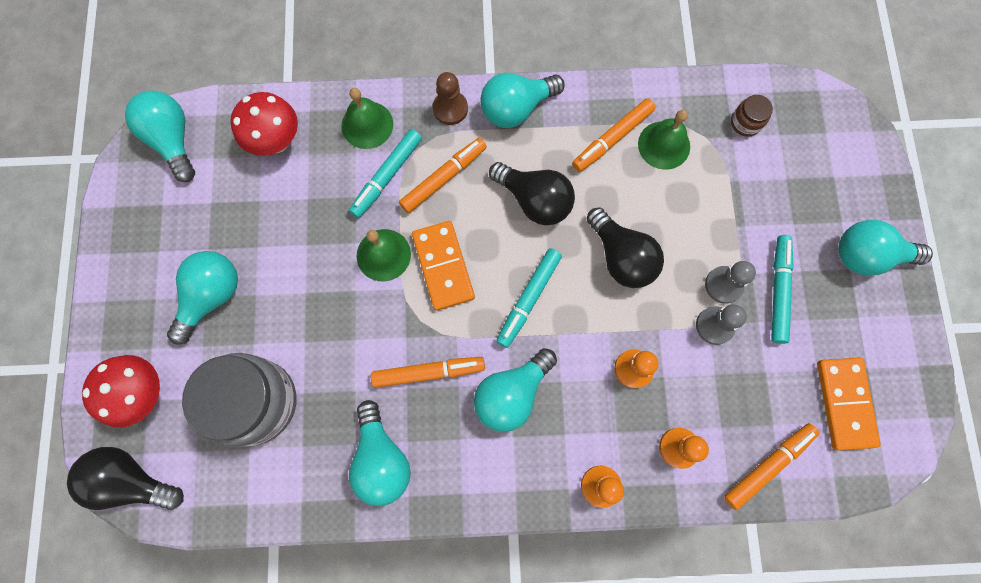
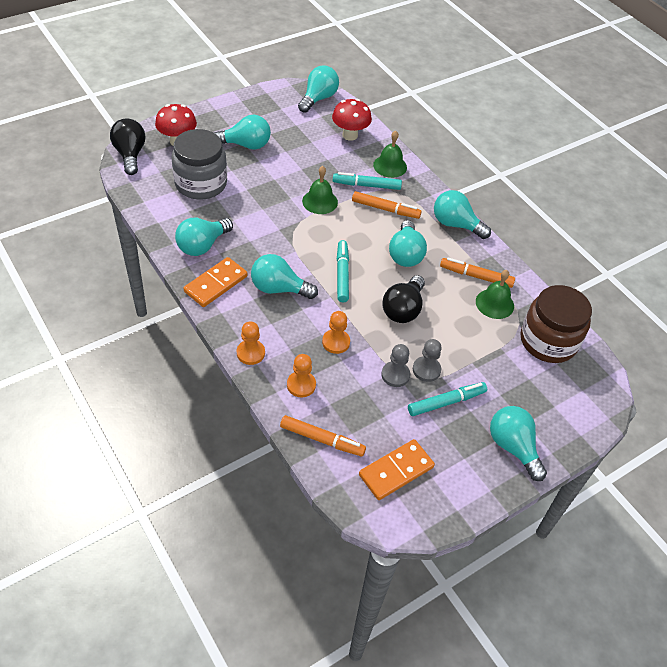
camera: 55 degrees right, 25 degrees down
orange marker [371,357,485,388] -> none
orange domino [412,221,475,311] -> orange domino moved to [183,257,248,307]
brown pawn [433,72,468,125] -> none
black light bulb [489,162,575,225] -> turquoise light bulb [389,220,427,267]
turquoise marker [496,248,562,348] -> turquoise marker turned 90 degrees clockwise [337,240,349,302]
brown jar [731,95,773,137] -> brown jar [521,285,592,363], size x2.39

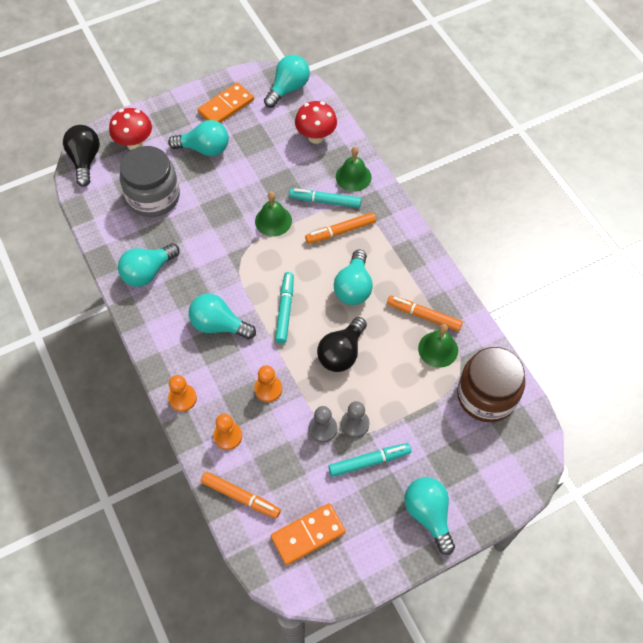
camera: 10 degrees right, 10 degrees up
orange domino [183,257,248,307] -> orange domino moved to [198,82,254,123]
orange marker [352,191,422,219] -> orange marker turned 135 degrees clockwise [305,212,376,244]
turquoise light bulb [434,190,491,239] -> none

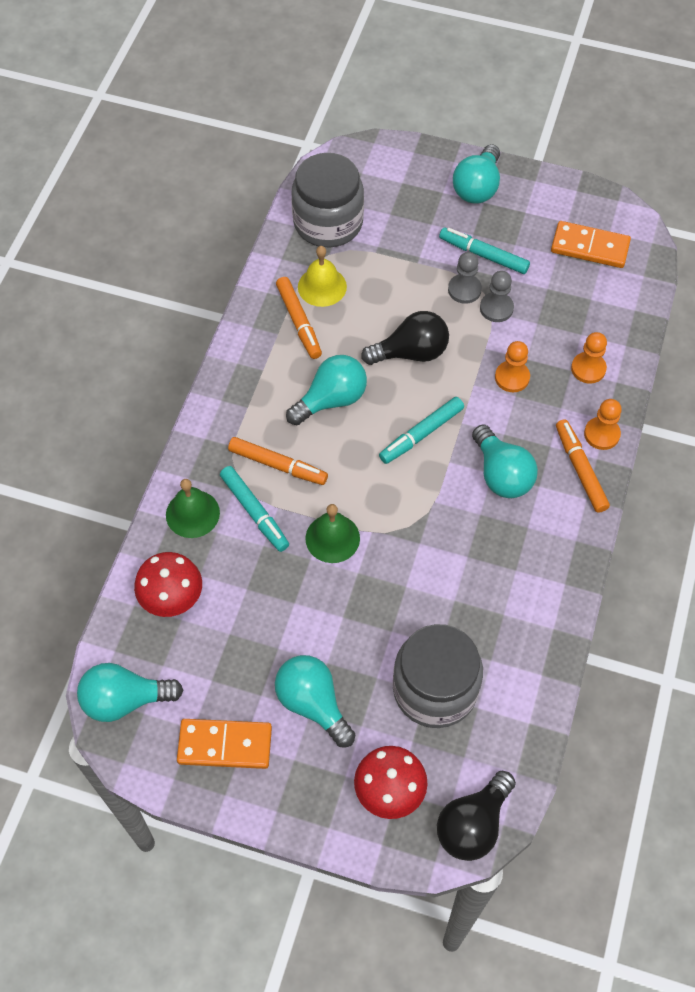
camera: 135 degrees left, 0 degrees up
turquoise light bulb [118,243,180,287] -> none
orange marker [201,472,281,518] -> orange marker moved to [556,419,610,513]
green bell [418,324,458,368] -> yellow bell [298,246,347,307]
brown jar [457,347,525,422] -> grey jar [291,153,364,247]

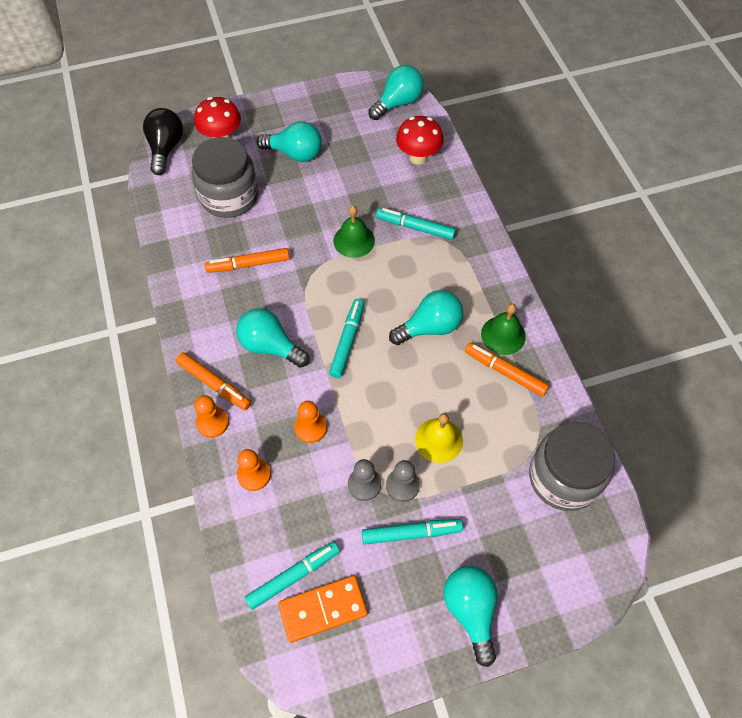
camera: 145 degrees right, 0 degrees up
green bell [166,479,220,538] -> green bell moved to [481,304,526,355]
orange domino [177,719,272,769] -> none
orange marker [228,437,328,485] -> orange marker moved to [205,248,290,273]
turquoise light bulb [286,355,367,425] -> turquoise light bulb turned 135 degrees counterclockwise [389,290,463,345]
yellow bell [298,246,347,307] -> yellow bell moved to [415,413,463,463]
black light bulb [361,311,449,365] -> none
none -> turquoise marker [245,542,340,610]

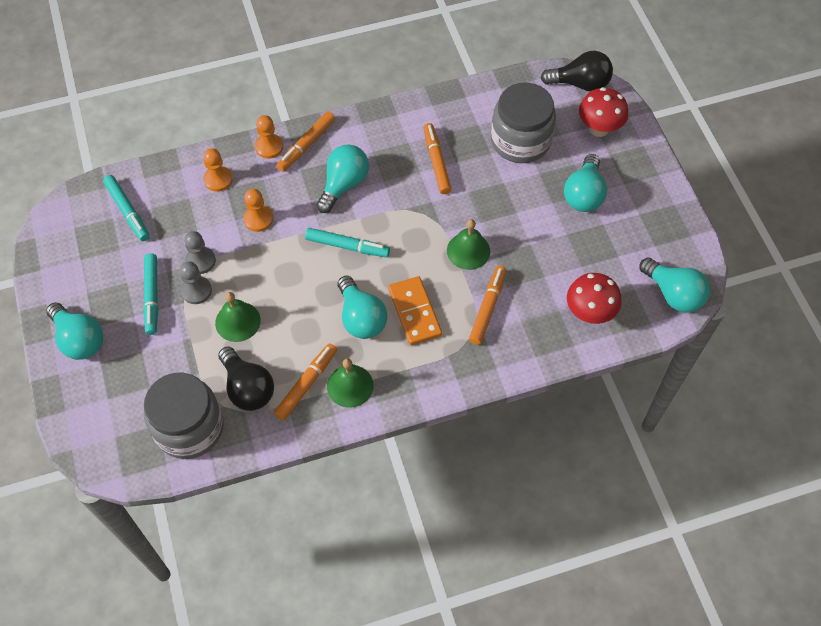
camera: 90 degrees right, 0 degrees up
orange domino [278,576,367,643] -> orange domino moved to [388,276,442,345]
turquoise marker [376,208,456,240] -> orange marker [469,266,506,345]
yellow bell [415,413,463,463] -> green bell [215,292,261,342]
turquoise light bulb [443,566,498,667] -> turquoise light bulb turned 60 degrees clockwise [46,302,103,360]
none -> black light bulb [218,346,274,411]

